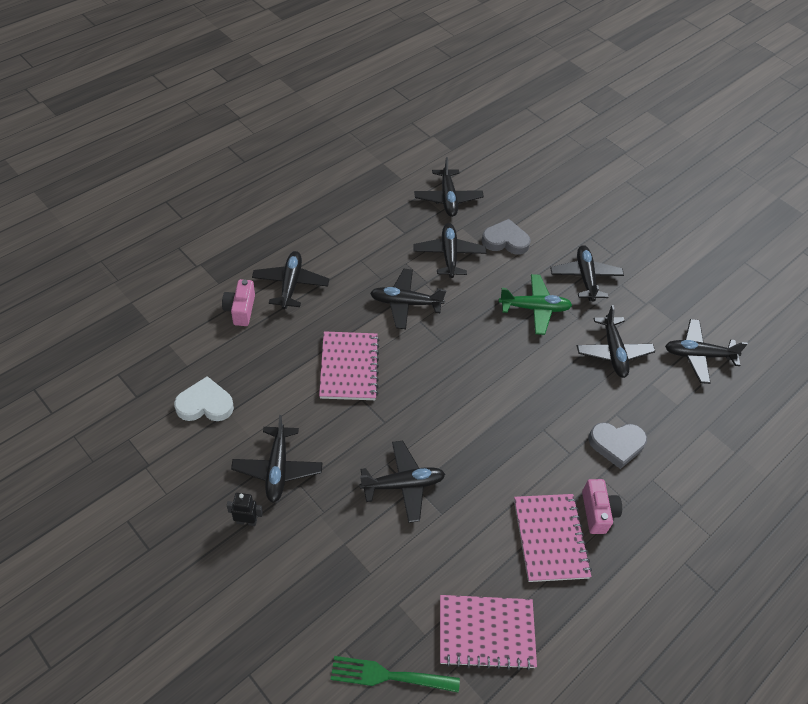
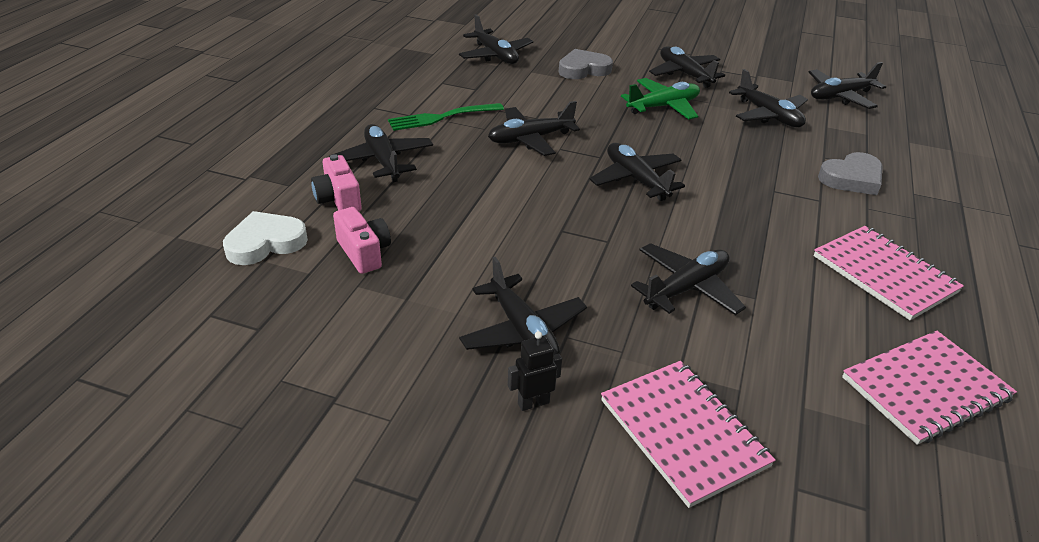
camera: 25 degrees left, 15 degrees down
white heart [174,376,234,421] -> white heart moved to [223,211,308,265]
pink notebook [319,331,379,400] -> pink notebook moved to [601,361,776,508]
green fork [330,656,460,693] -> green fork moved to [388,103,504,131]
black plane [413,223,487,278] -> black plane moved to [589,143,685,201]
pink camera [582,479,622,534] -> pink camera moved to [333,207,391,274]

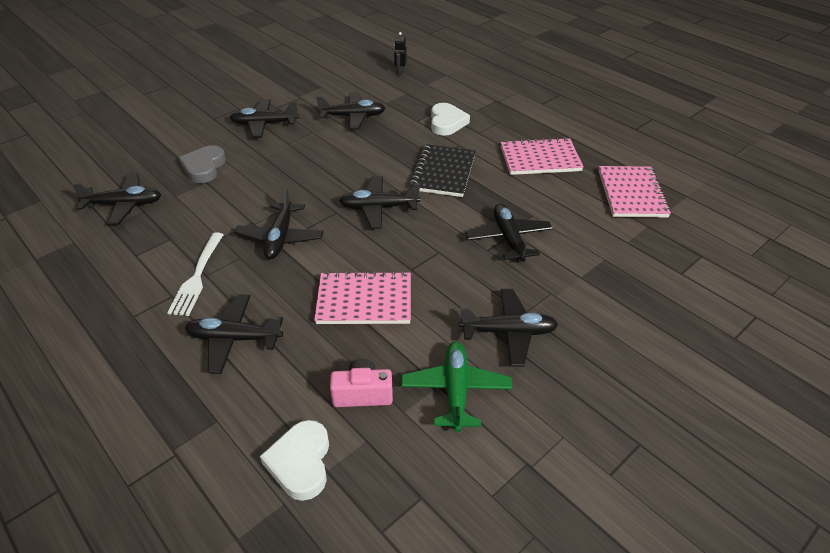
camera: 60 degrees left, 5 degrees up
pink camera [311,154,362,212] -> none
green fork [388,103,504,131] -> white fork [167,232,224,316]
black robot [508,331,562,411] -> black robot moved to [394,32,407,76]
pink notebook [601,361,776,508] -> pink notebook moved to [314,271,411,324]
green plane [621,78,700,119] -> green plane moved to [401,342,512,432]
black plane [809,62,886,109] -> none
grey heart [818,152,883,195] -> white heart [431,103,470,136]
none -> black notebook [409,144,476,197]

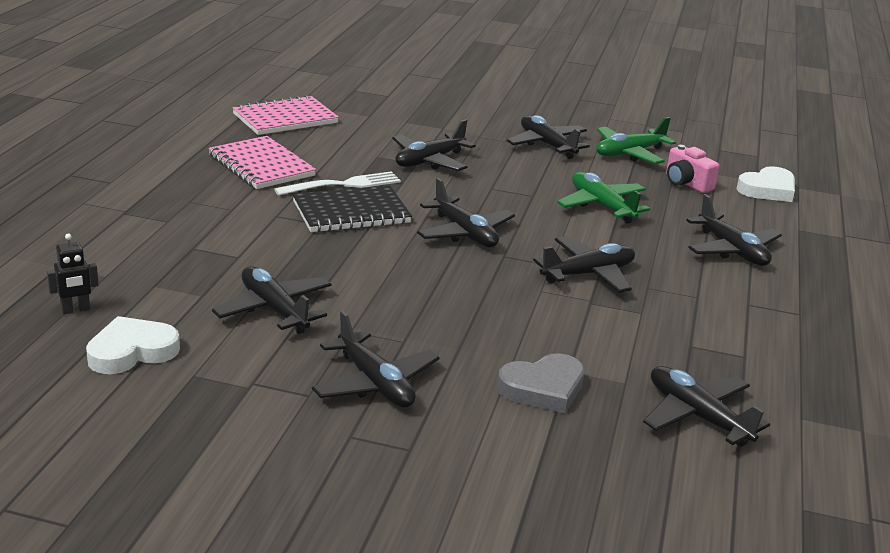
camera: 125 degrees left, 15 degrees down
white fork [167,232,224,316] -> white fork moved to [274,171,401,196]
pink notebook [314,271,411,324] -> green plane [557,172,650,224]
white heart [431,103,470,136] -> white heart moved to [86,316,180,374]

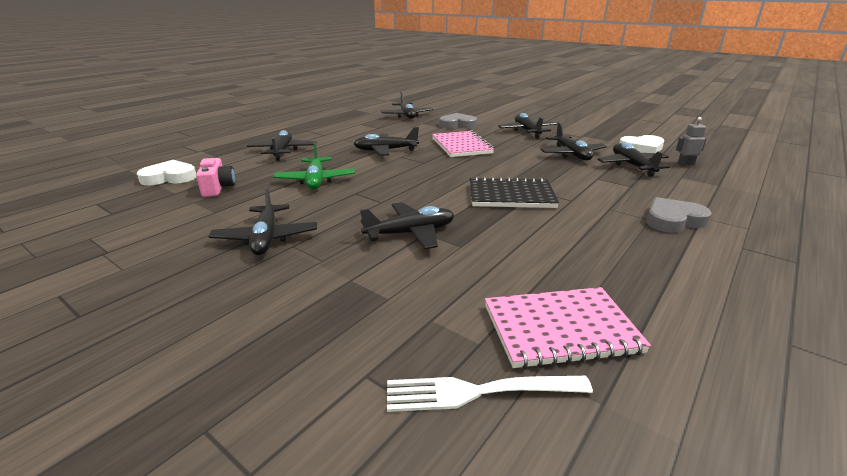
camera: 155 degrees left, 0 degrees up
black robot [47,234,99,314] -> grey robot [676,117,707,166]
pink notebook [208,136,316,189] -> pink notebook moved to [432,131,494,157]
white fork [274,171,401,196] -> white fork moved to [387,376,593,412]
black plane [417,178,515,247] -> black plane moved to [597,143,670,177]
green plane [596,117,676,164] -> none
none -> grey heart [647,197,712,233]

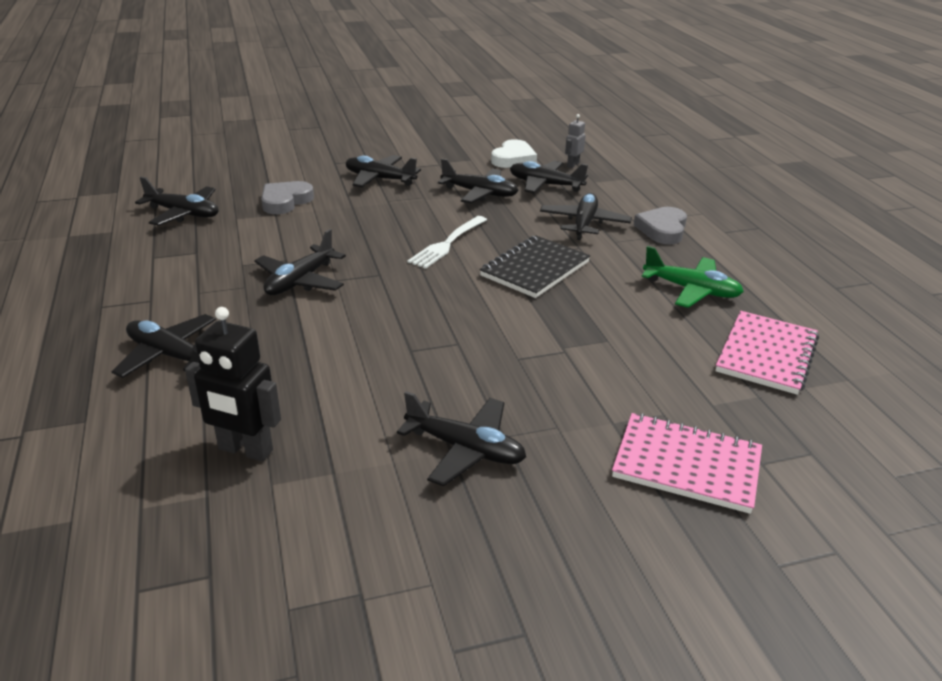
camera: 55 degrees left, 5 degrees up
white heart [137,160,196,185] -> none
pink camera [196,158,235,197] -> black robot [185,307,281,462]
green plane [273,142,355,189] -> green plane moved to [642,246,744,308]
black plane [360,202,454,249] -> black plane moved to [540,193,632,240]
white fork [387,376,593,412] -> white fork moved to [407,216,487,269]
pink notebook [432,131,494,157] -> pink notebook moved to [612,413,762,514]

